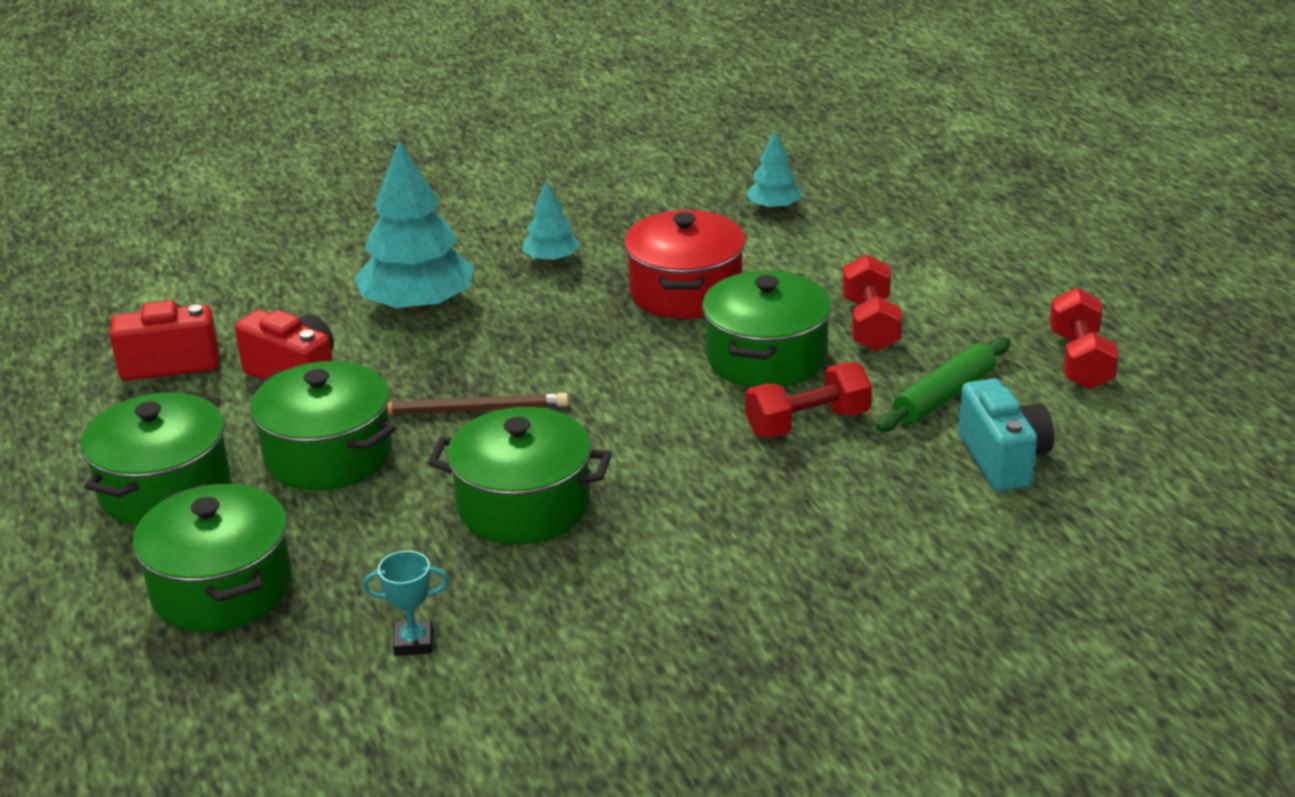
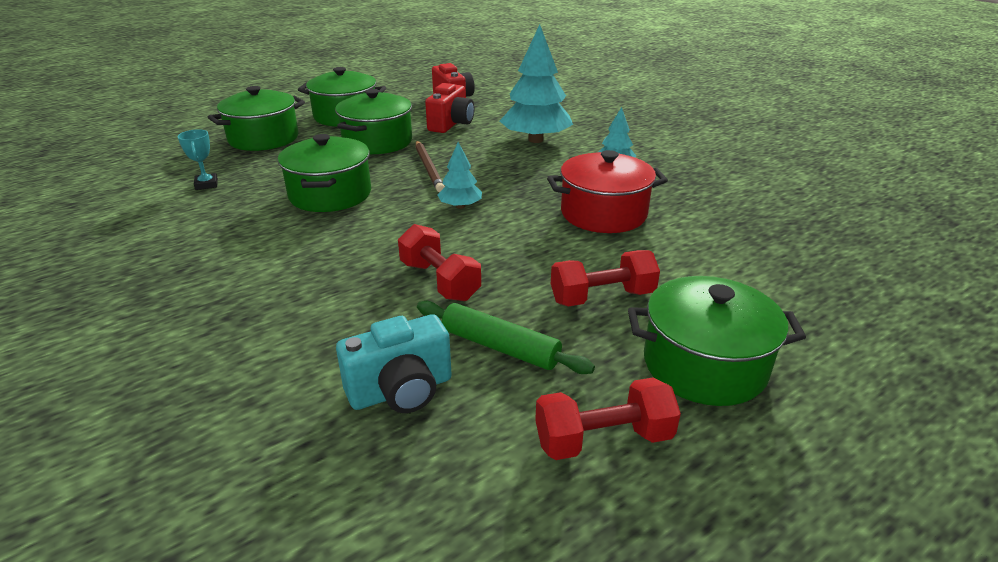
camera: 75 degrees right, 0 degrees up
green pot [702,270,832,387] -> green pot moved to [628,276,806,406]
turquoise tree [746,130,801,210] -> turquoise tree moved to [437,142,482,209]

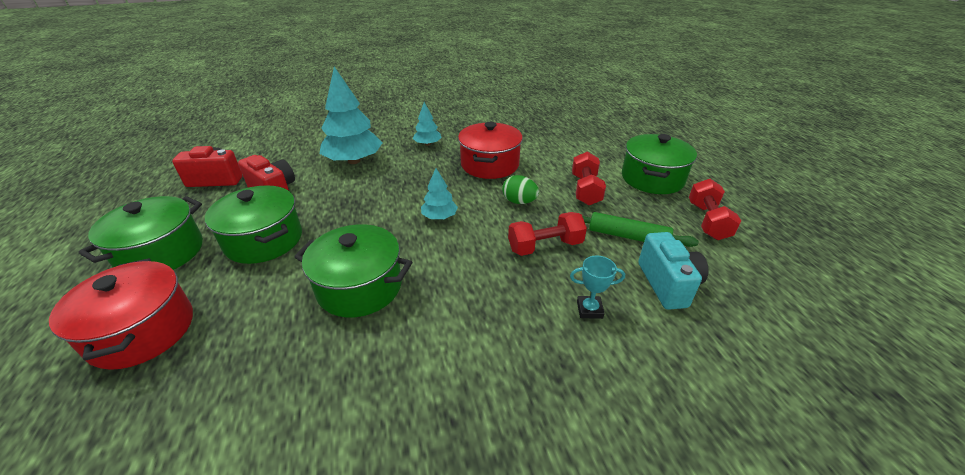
camera: 70 degrees left, 5 degrees up
turquoise trophy [178,129,218,190] -> turquoise trophy moved to [570,256,625,319]
green pot [208,86,305,151] -> red pot [49,258,193,370]
brown pencil [416,141,445,192] -> none
green rolling pin [417,301,595,374] -> green rolling pin turned 60 degrees clockwise [575,212,699,247]
none -> green egg [502,175,539,204]

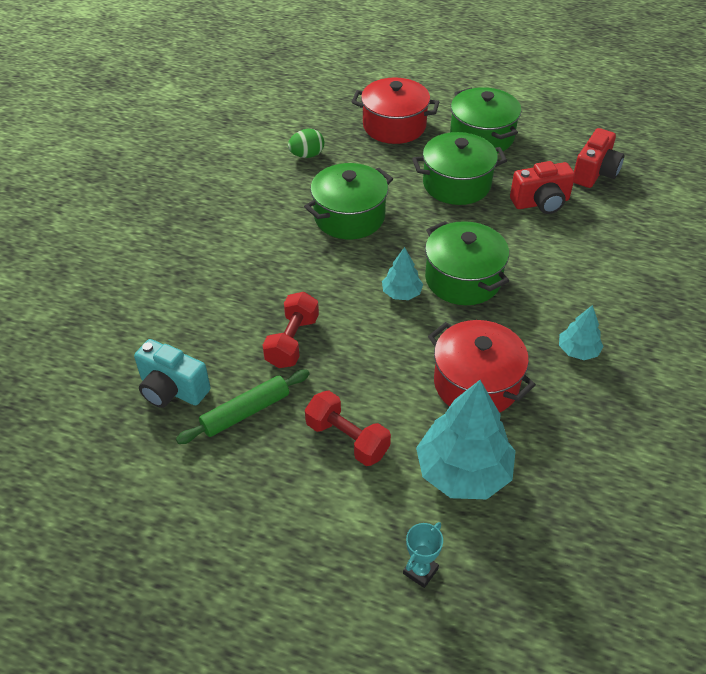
camera: 125 degrees right, 10 degrees up
turquoise tree [320,67,383,164] -> turquoise tree moved to [416,380,516,499]
green egg [502,175,539,204] -> green egg moved to [288,129,324,158]
turquoise trophy [570,256,625,319] -> turquoise trophy moved to [403,522,443,588]
green pot [622,134,697,194] -> green pot moved to [425,221,509,305]
red dumbbell [689,179,741,240] -> none

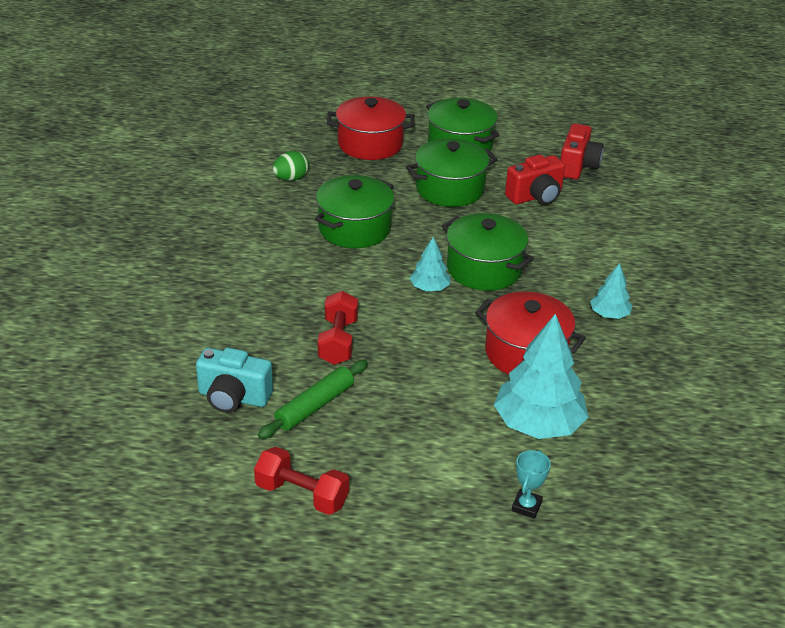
camera: 15 degrees left, 10 degrees down
red dumbbell [305,391,391,466] -> red dumbbell moved to [254,447,349,515]

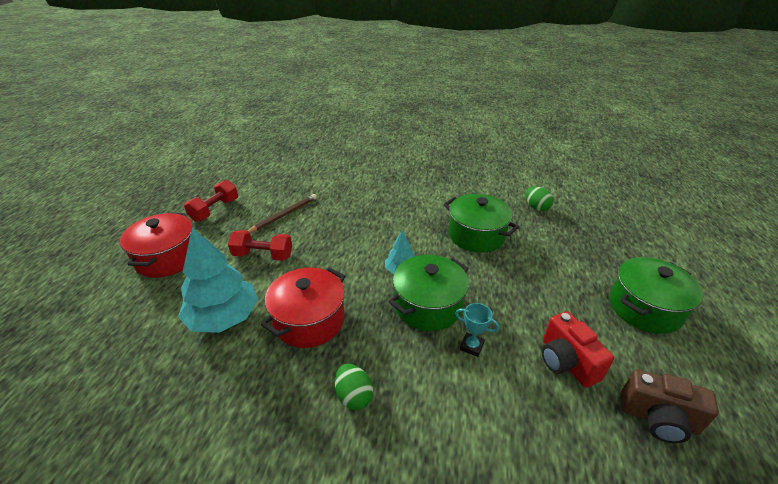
camera: 95 degrees right, 0 degrees up
turquoise camera [196,348,273,413] -> none
green rolling pin [258,360,368,439] -> brown pencil [248,194,317,233]
red dumbbell [318,291,358,365] -> red dumbbell moved to [228,230,292,261]
red pot [327,96,415,160] -> red pot moved to [120,213,193,278]
green pot [406,139,498,207] -> none
turquoise trophy [511,450,551,519] -> turquoise trophy moved to [455,303,499,357]
red camera [560,124,604,179] -> brown camera [621,369,719,443]
turquoise tree [590,263,633,319] -> green egg [335,364,373,410]

